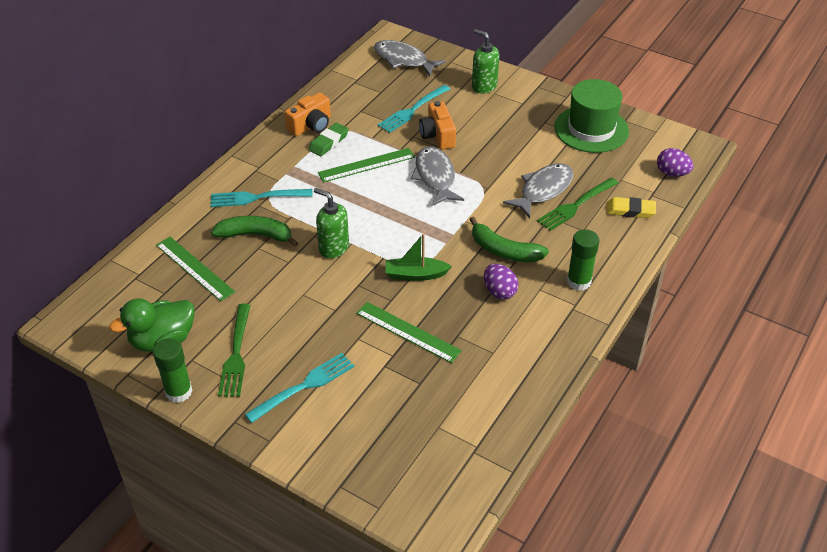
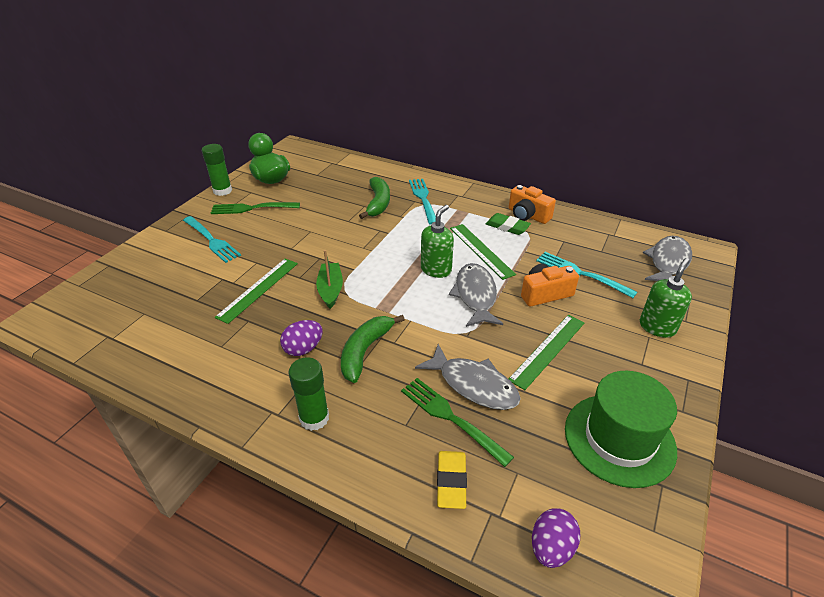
camera: 85 degrees right, 5 degrees down
green ruler [156,237,235,301] -> green ruler moved to [509,315,584,390]
green soap dispenser [314,188,349,258] -> green soap dispenser moved to [421,205,454,278]
grey fish [411,146,464,206] -> grey fish turned 75 degrees counterclockwise [449,263,503,327]

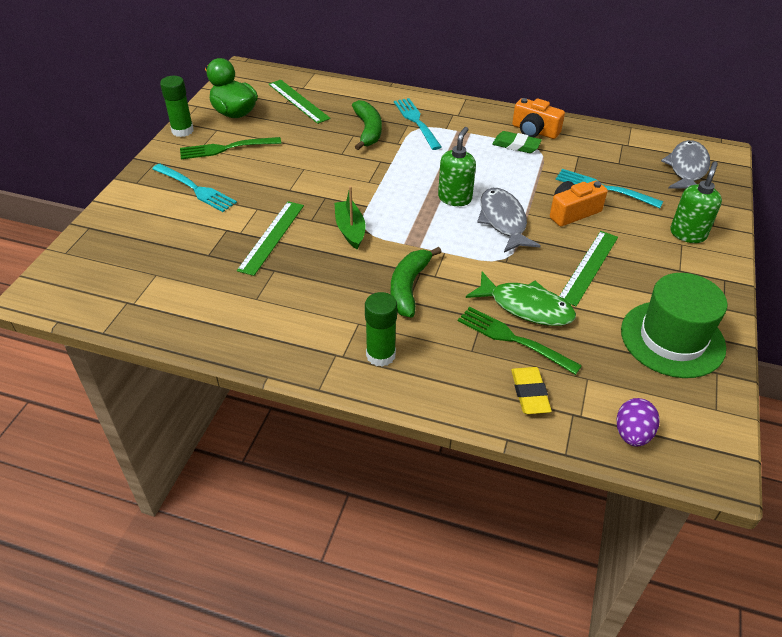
camera: 10 degrees left, 5 degrees up
purple egg [280,320,323,356] -> none
grey fish [415,344,521,410] -> green fish [466,272,576,326]
green ruler [450,224,516,280] -> green ruler moved to [268,80,331,124]

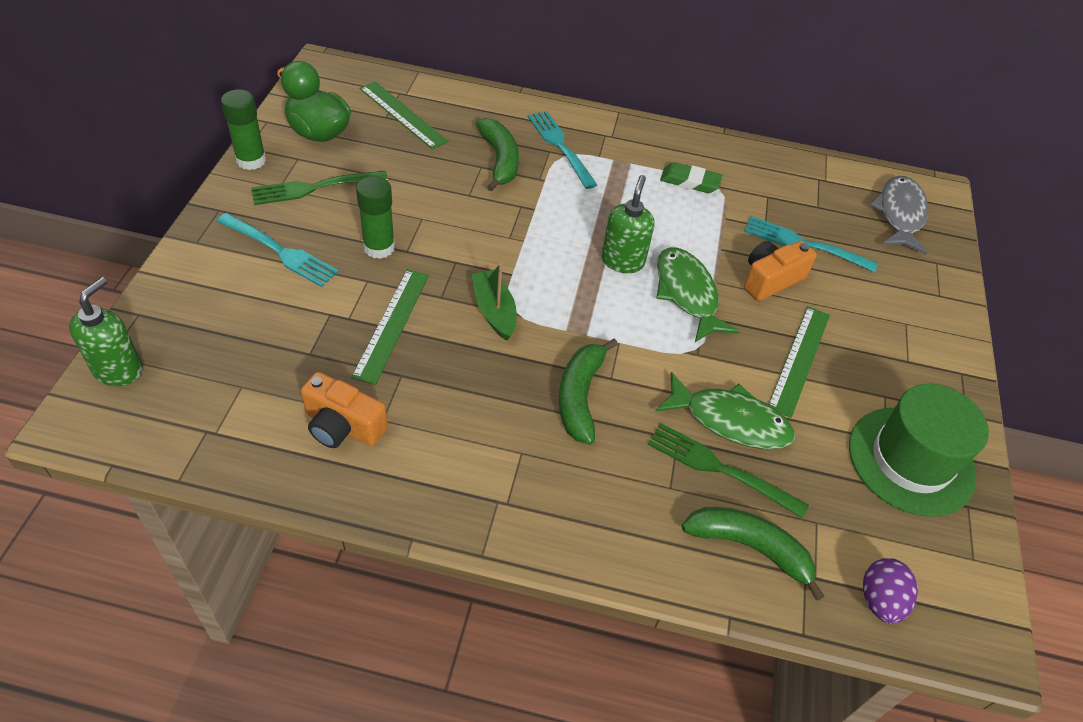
camera: 10 degrees left, 5 degrees up
green glue stick [365,292,397,367] -> green glue stick moved to [356,176,395,259]
grey fish [477,188,541,253] -> green fish [656,247,739,342]
yellow eraser [511,367,552,414] -> green banana [682,507,824,601]
orange camera [512,98,565,139] -> orange camera moved to [301,372,388,448]
green soap dispenser [670,161,722,243] -> green soap dispenser moved to [69,277,143,386]

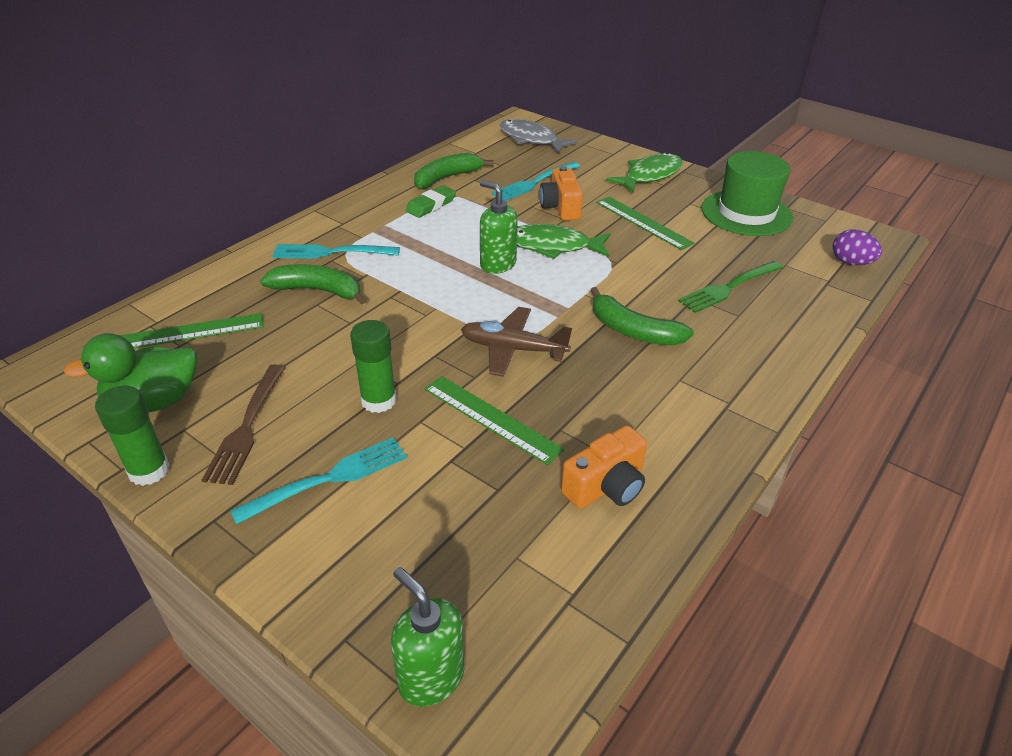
camera: 60 degrees left, 10 degrees down
green fork [251,171,388,205] -> brown fork [202,364,285,485]
green boat [472,263,517,341] -> brown plane [461,307,572,377]
green fish [655,372,795,449] -> green fish moved to [606,152,683,193]
green banana [682,507,824,601] -> green banana moved to [414,153,493,189]

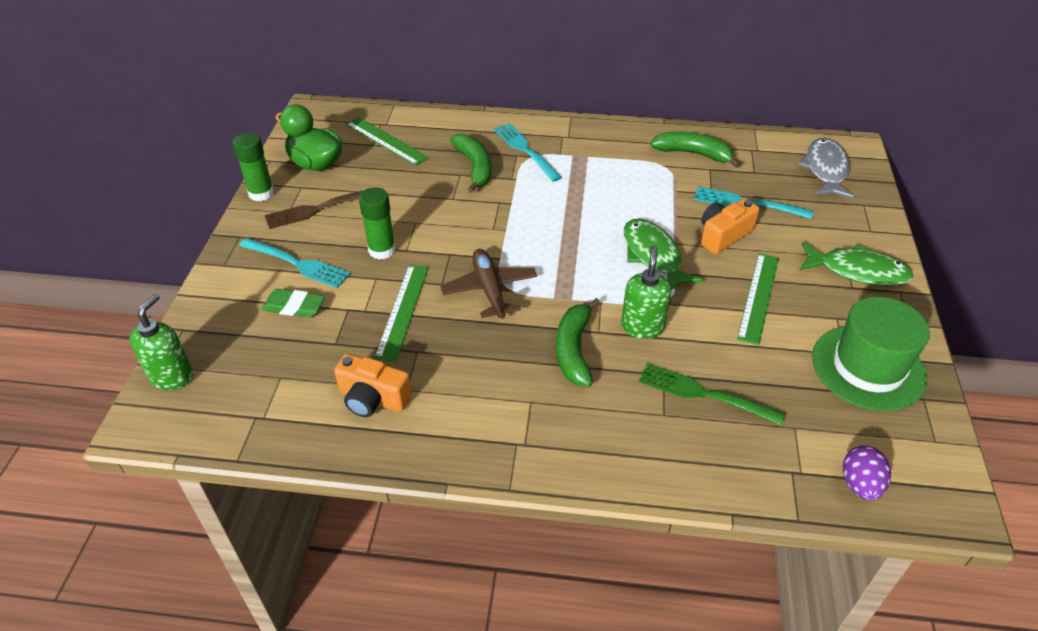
camera: 60 degrees right, 5 degrees up
green eraser [405,185,456,218] -> green eraser moved to [262,289,325,318]
green soap dispenser [480,180,518,274] -> green soap dispenser moved to [621,245,671,339]

